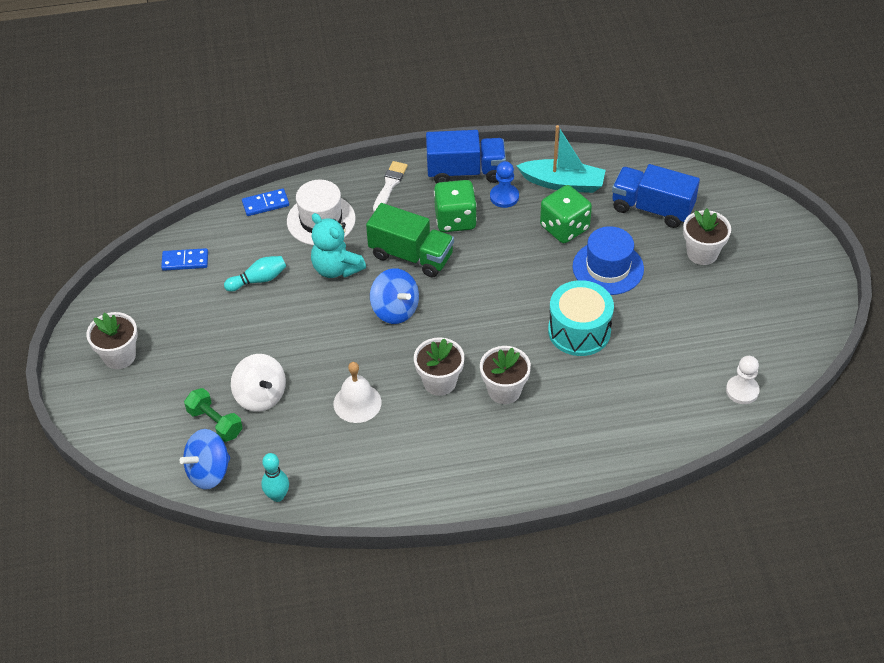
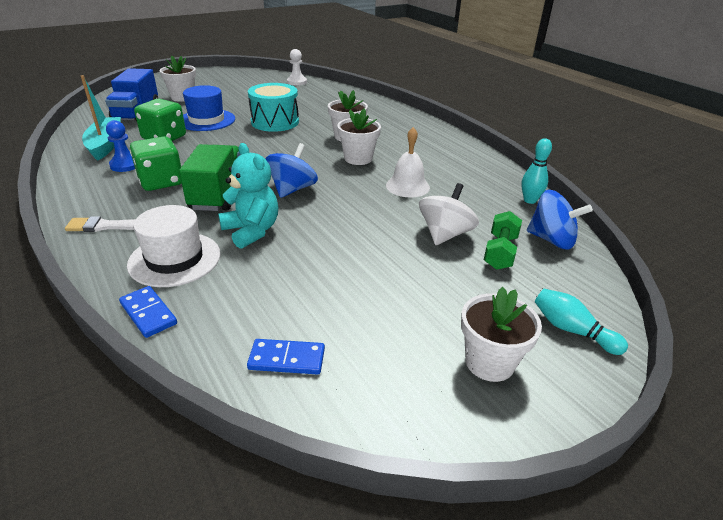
camera: 115 degrees left, 15 degrees down
blue domino [161,248,208,271] -> blue domino turned 60 degrees counterclockwise [247,339,325,375]
turquoise bowling pin [224,256,286,292] -> turquoise bowling pin moved to [535,289,628,355]
turquoise teddy bear [311,213,366,278] -> turquoise teddy bear turned 60 degrees counterclockwise [218,143,278,249]
blue truck [426,130,506,184] -> none

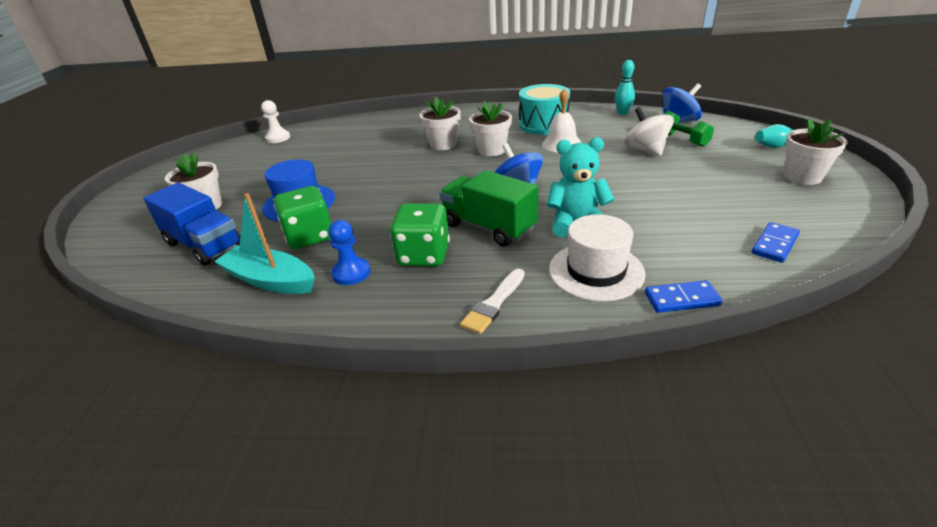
camera: 50 degrees left, 0 degrees up
turquoise drum [248,83,299,132] -> turquoise drum moved to [519,84,570,135]

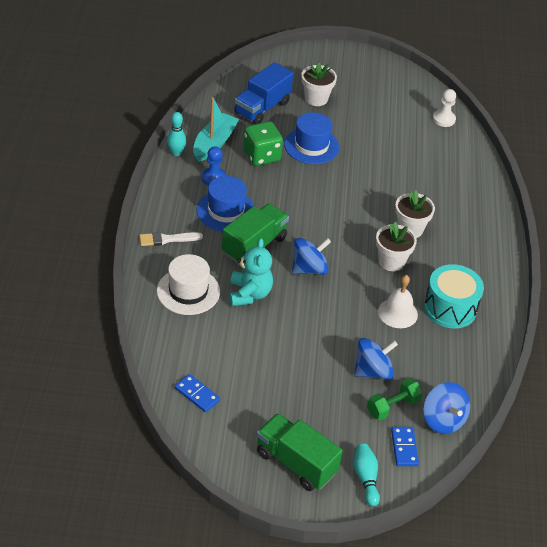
camera: 85 degrees right, 10 degrees up
green dice [390,203,450,266] -> blue hat [197,176,254,232]
white brush [460,269,525,334] -> white brush turned 45 degrees counterclockwise [139,232,203,246]
turquoise bowling pin [615,60,635,115] -> turquoise bowling pin moved to [167,112,186,156]
white spinning top [624,107,674,156] -> blue spinning top [354,338,398,380]
blue domino [645,280,722,313] -> blue domino moved to [391,427,419,466]
white flower pot [784,118,848,185] -> green truck [257,413,343,491]

